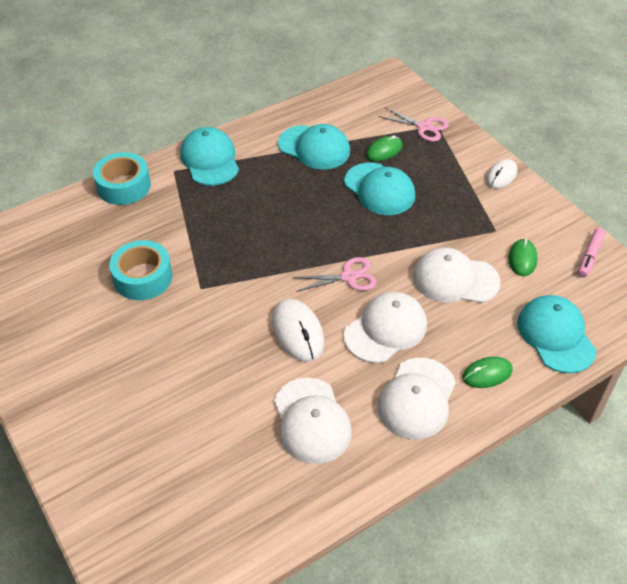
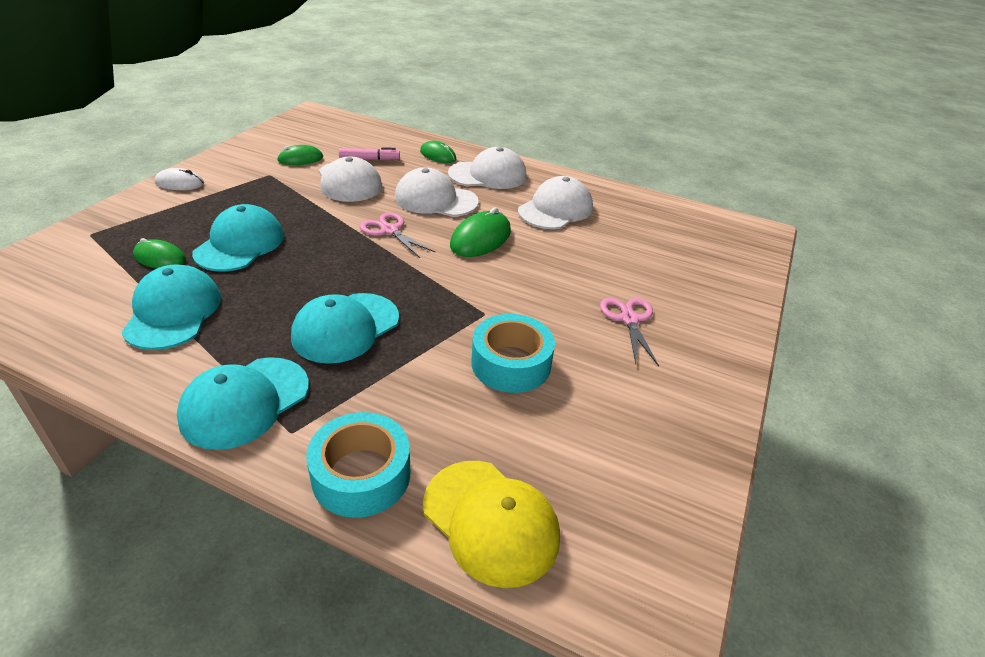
camera: 125 degrees left, 10 degrees down
white mouse [272,299,324,362] -> green mouse [450,207,511,257]
pink scissors [378,108,449,142] -> pink scissors moved to [600,298,659,366]
turquoise cap [517,295,597,374] -> turquoise cap moved to [291,293,399,364]
pink marker [578,228,606,278] -> pink marker moved to [339,147,400,161]
none -> yellow cap [423,461,560,588]

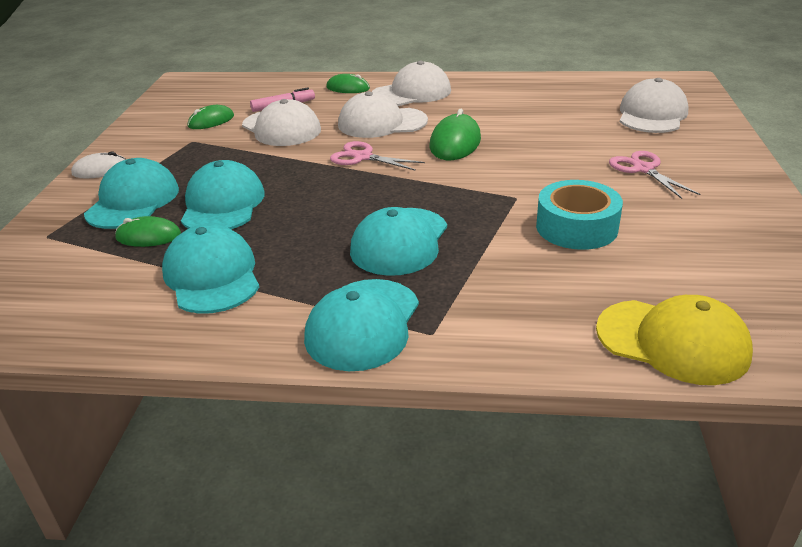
camera: 15 degrees left, 5 degrees down
turquoise tape [306,412,410,518] -> none
white cap [518,176,593,229] -> white cap moved to [620,78,689,133]
none -> turquoise cap [84,158,179,229]

